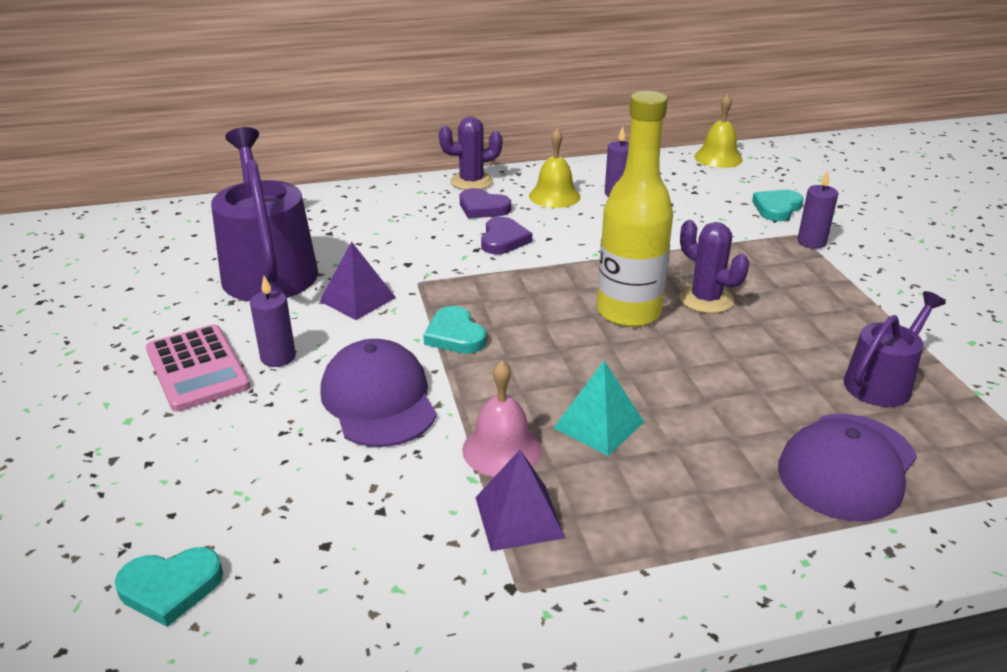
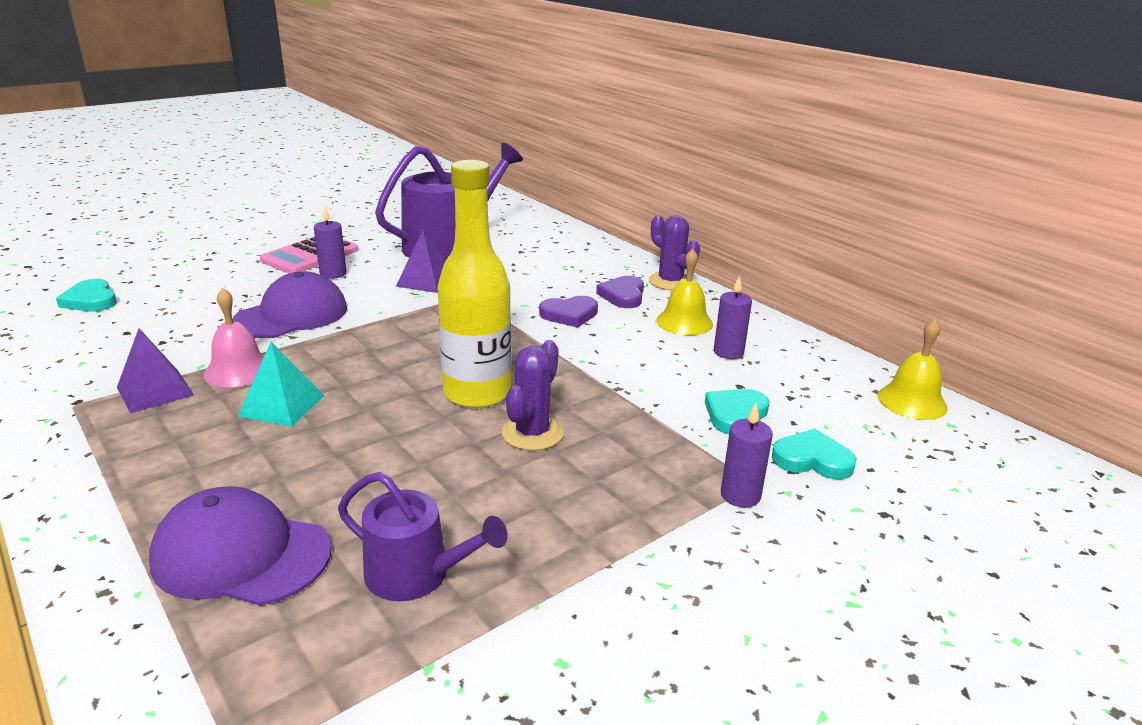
camera: 65 degrees right, 5 degrees down
turquoise heart [423,306,486,354] -> turquoise heart moved to [705,389,770,434]

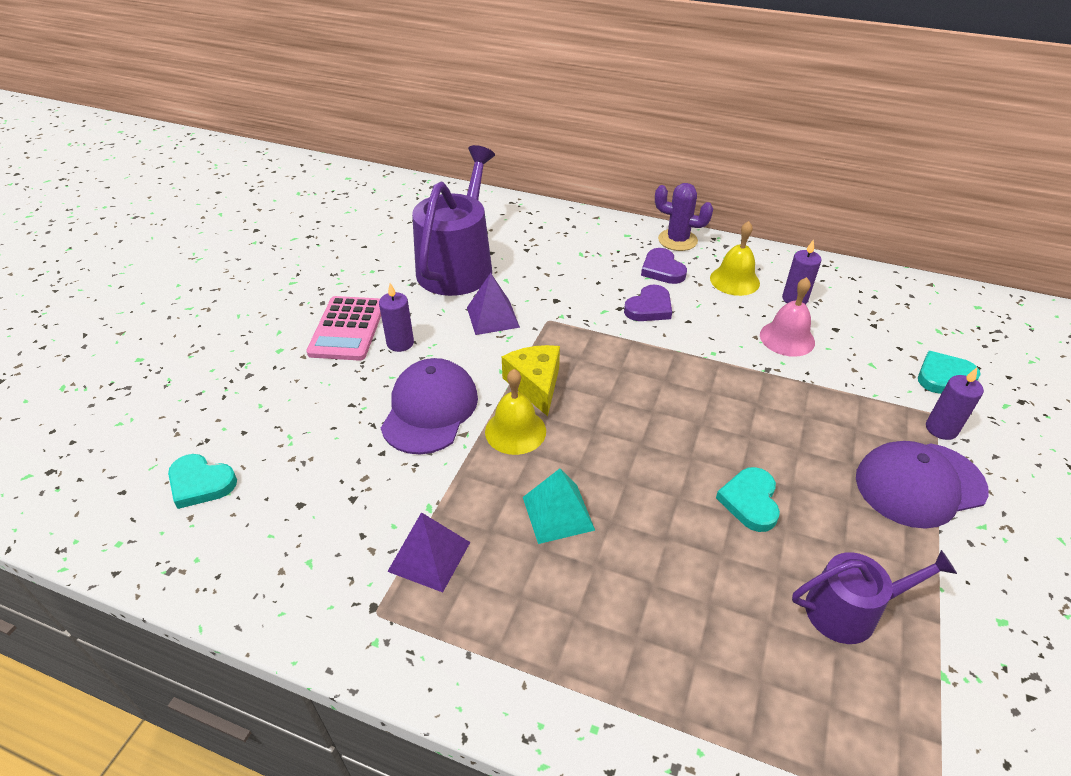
camera: 30 degrees left, 15 degrees up
purple cap [149,486,332,606] -> purple cap moved to [856,441,989,529]
pink bell [204,288,264,387] -> pink bell moved to [760,277,815,357]
yellow bottle [438,160,511,408] -> none
purple cactus [502,340,564,451] -> none
turquoise heart [705,389,770,434] -> turquoise heart moved to [716,467,780,532]
yellow bell [877,319,948,420] -> yellow bell moved to [485,369,546,455]
none -> yellow cheese [502,345,560,416]

